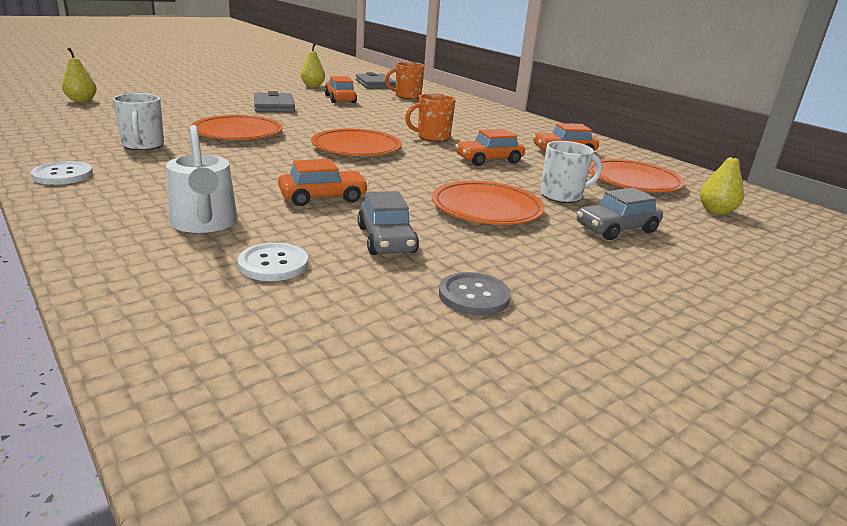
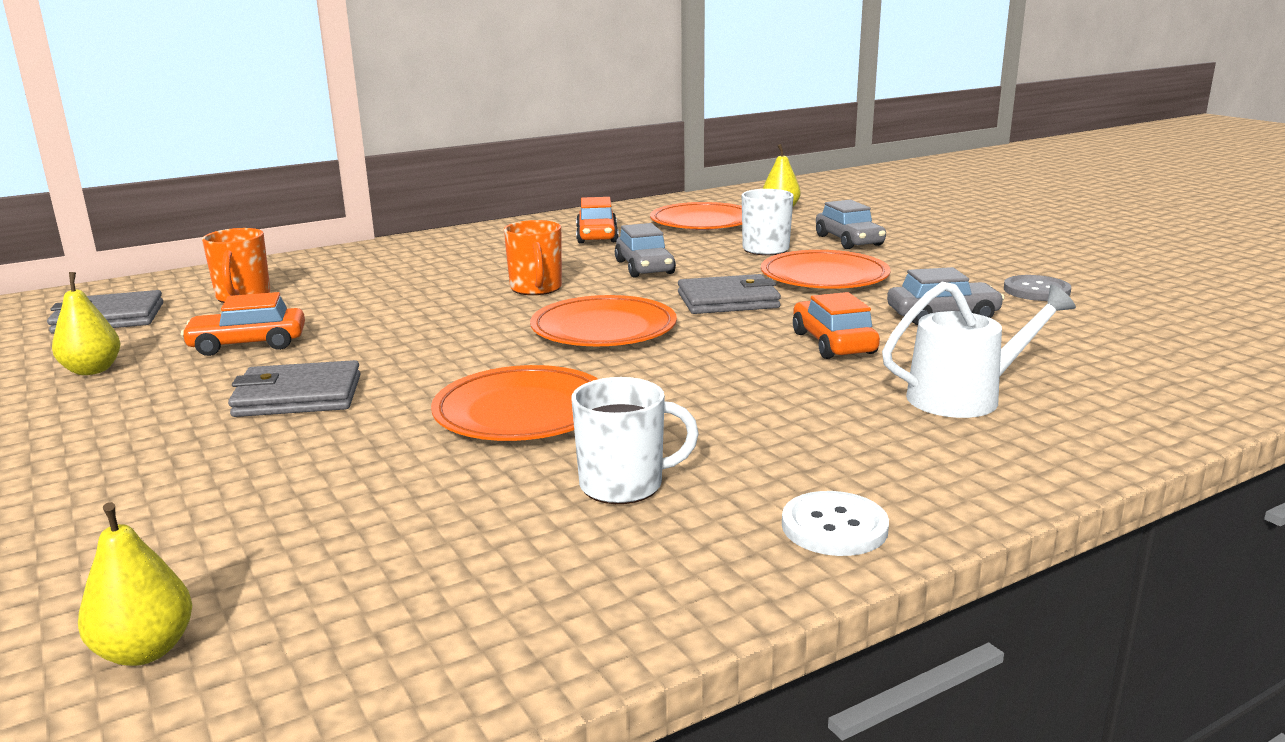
camera: 80 degrees left, 5 degrees down
white button [238,243,308,281] -> none
orange car [455,129,525,166] -> grey car [615,223,676,278]
none -> grey wallet [678,274,781,314]

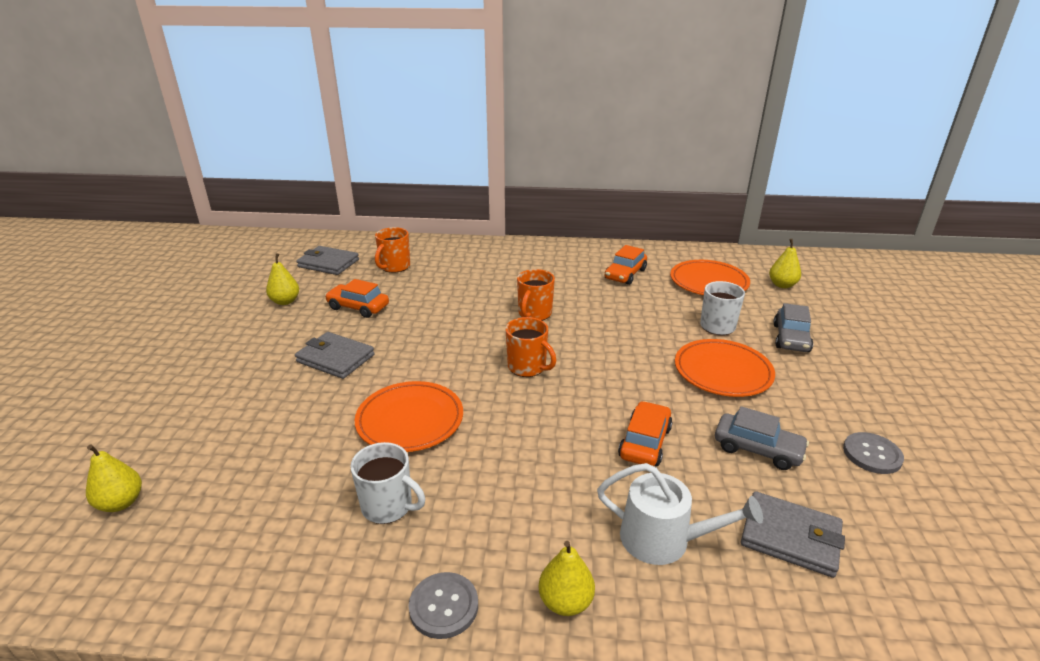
camera: 35 degrees right, 10 degrees up
orange plate [530,295,677,346] -> orange mug [505,317,556,377]
grey car [615,223,676,278] -> none
grey wallet [678,274,781,314] -> grey wallet moved to [741,491,845,578]
white button [782,491,889,556] -> grey button [409,572,478,639]
none -> yellow pear [538,541,595,616]

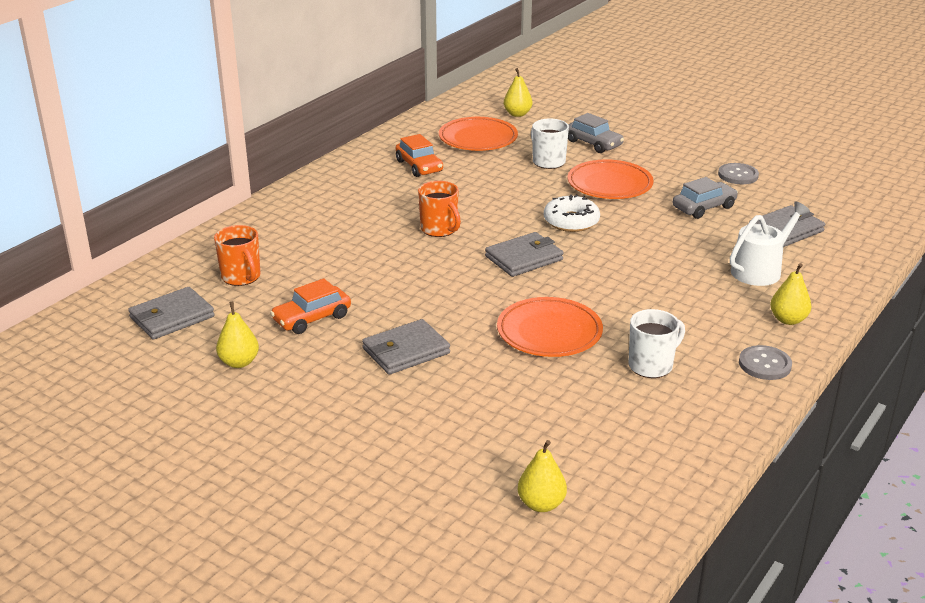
camera: 60 degrees left, 0 degrees up
orange mug [505,317,556,377] -> grey wallet [485,232,564,277]
orange car [618,401,673,466] -> none
none -> white donut [544,194,600,232]

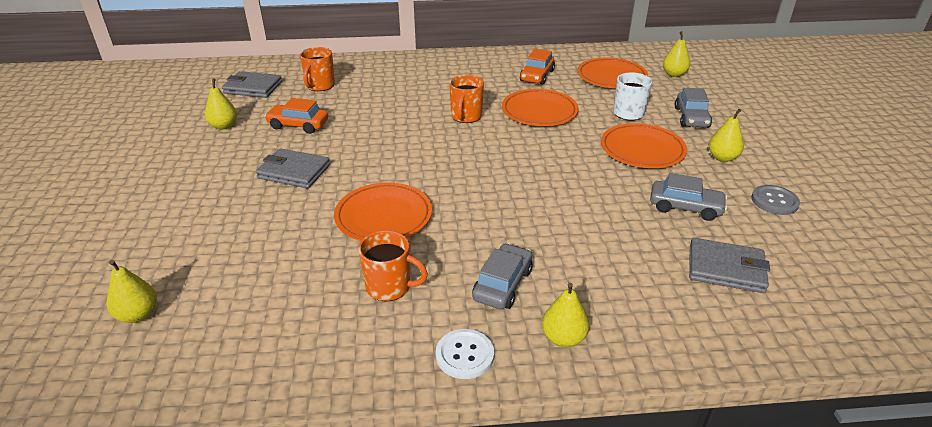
camera: 50 degrees right, 5 degrees up
grey wallet [485,232,564,277] -> none
white donut [544,194,600,232] -> none
white mug [628,309,685,378] -> orange mug [358,230,428,301]
white watering can [730,202,810,286] -> none
grey button [739,345,792,380] -> white button [436,329,494,379]
none -> grey car [472,243,533,309]
none -> orange plate [502,89,579,126]
none -> yellow pear [709,109,744,162]

